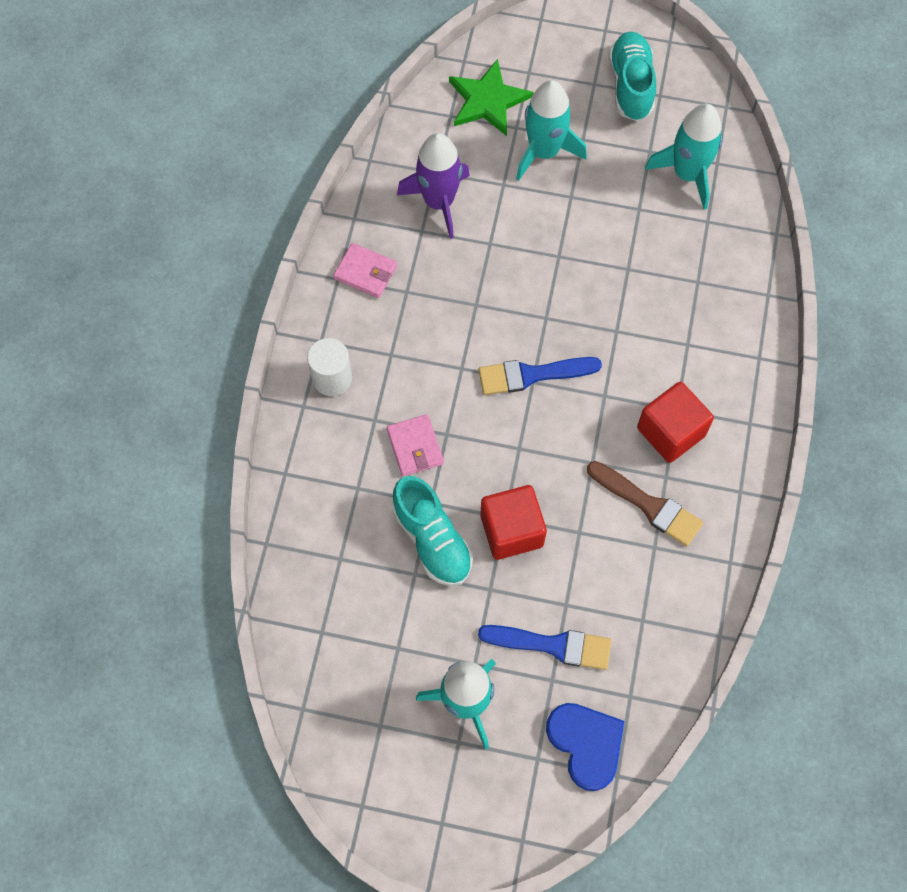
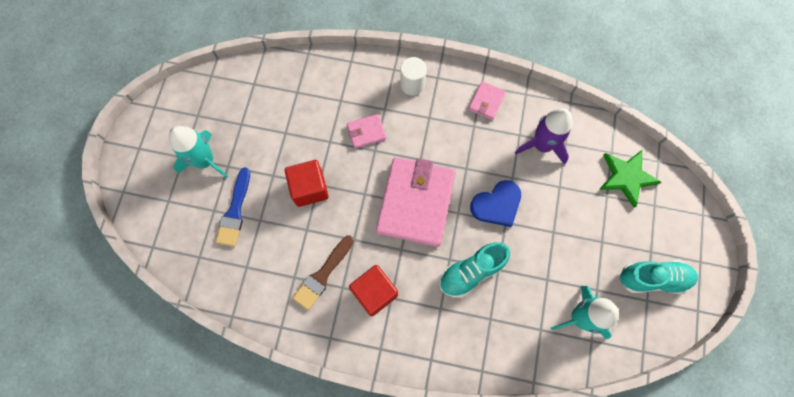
camera: 90 degrees right, 5 degrees up
turquoise shoe [392,476,473,586] -> turquoise shoe moved to [439,242,510,298]
blue brush [479,357,602,395] -> pink wallet [376,157,455,247]
turquoise rocket [516,80,587,181] -> none
blue heart [546,703,624,791] -> blue heart moved to [470,180,521,227]

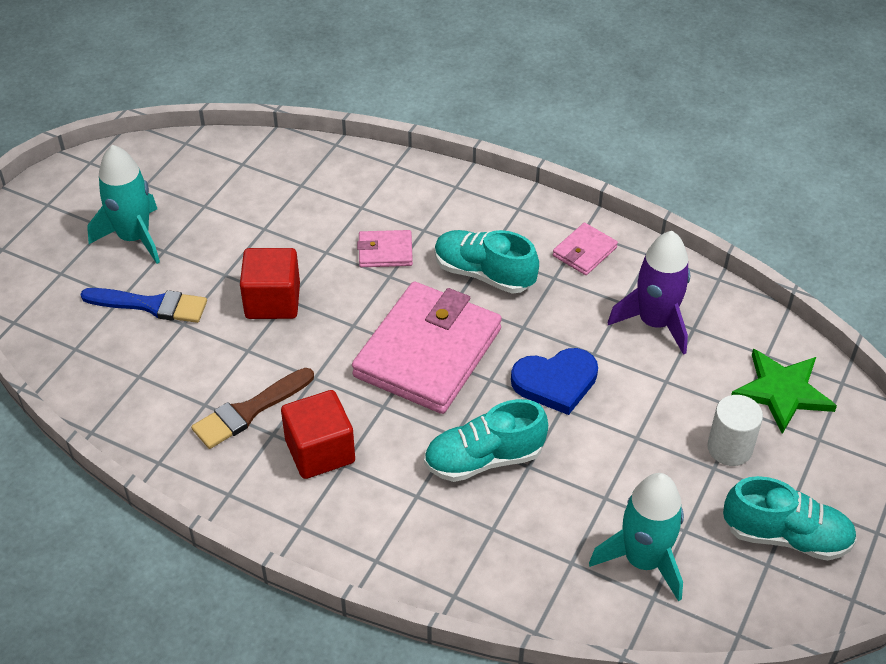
camera: 15 degrees right, 25 degrees down
blue brush [216,167,250,246] -> blue brush turned 105 degrees counterclockwise [80,288,207,323]
white cylinder [400,57,427,95] -> white cylinder moved to [707,395,763,466]
none -> turquoise shoe [435,230,539,294]

